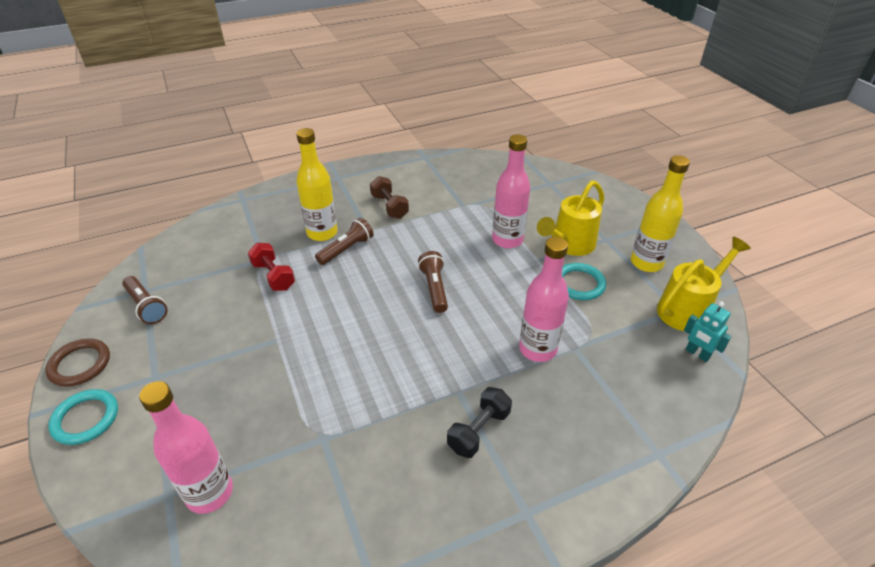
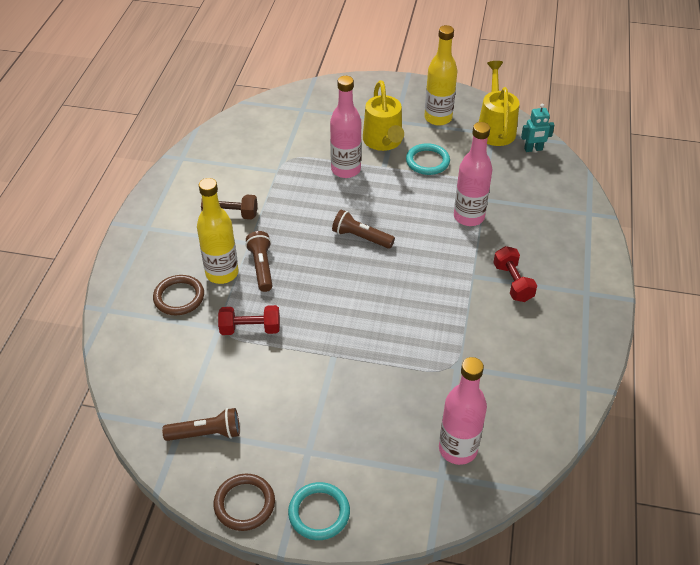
camera: 55 degrees left, 5 degrees up
black dumbbell [447,387,512,458] -> red dumbbell [493,246,537,302]
none -> brown ring [153,275,204,315]

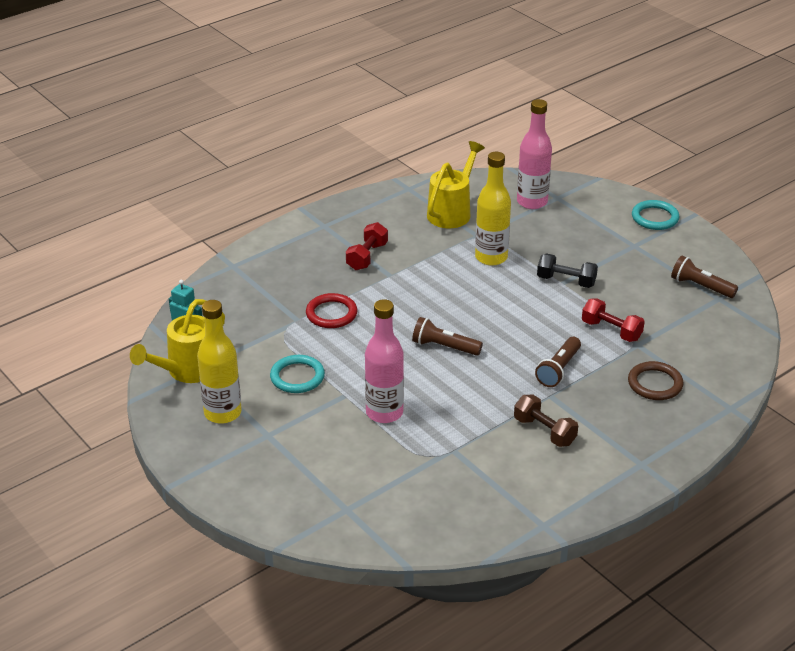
camera: 140 degrees left, 10 degrees down
yellow bottle [197,178,239,284] -> yellow bottle moved to [475,152,511,266]
brown ring [213,474,275,531] -> none
brown flashlight [332,210,395,249] -> brown flashlight turned 135 degrees clockwise [412,317,483,356]
yellow watering can [363,80,404,151] -> yellow watering can moved to [427,141,485,228]
pink bottle [454,122,493,226] -> red ring [306,293,357,328]
none -> black dumbbell [537,253,598,288]

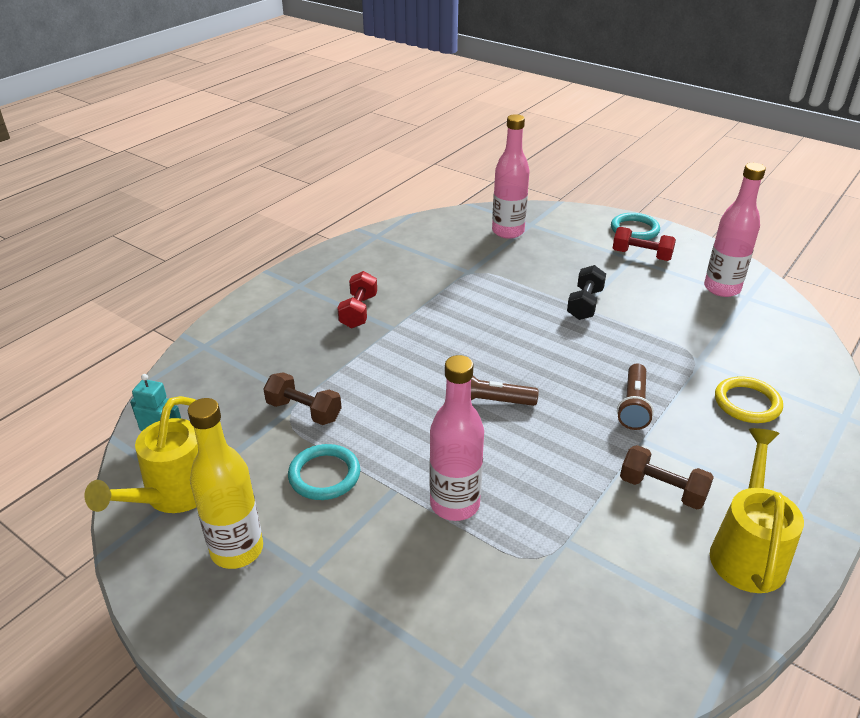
camera: 15 degrees left, 0 degrees up
red ring [306,293,357,328] -> none
yellow watering can [427,141,485,228] -> yellow watering can moved to [710,428,804,593]
yellow bottle [475,152,511,266] -> none
black dumbbell [537,253,598,288] -> black dumbbell turned 75 degrees counterclockwise [567,265,606,320]
red dumbbell [582,298,645,342] -> red dumbbell moved to [613,227,676,261]
brown ring [628,361,683,400] -> yellow ring [715,376,783,423]
brown flashlight [671,255,738,298] -> pink bottle [704,163,766,297]
none -> brown dumbbell [263,372,342,425]

